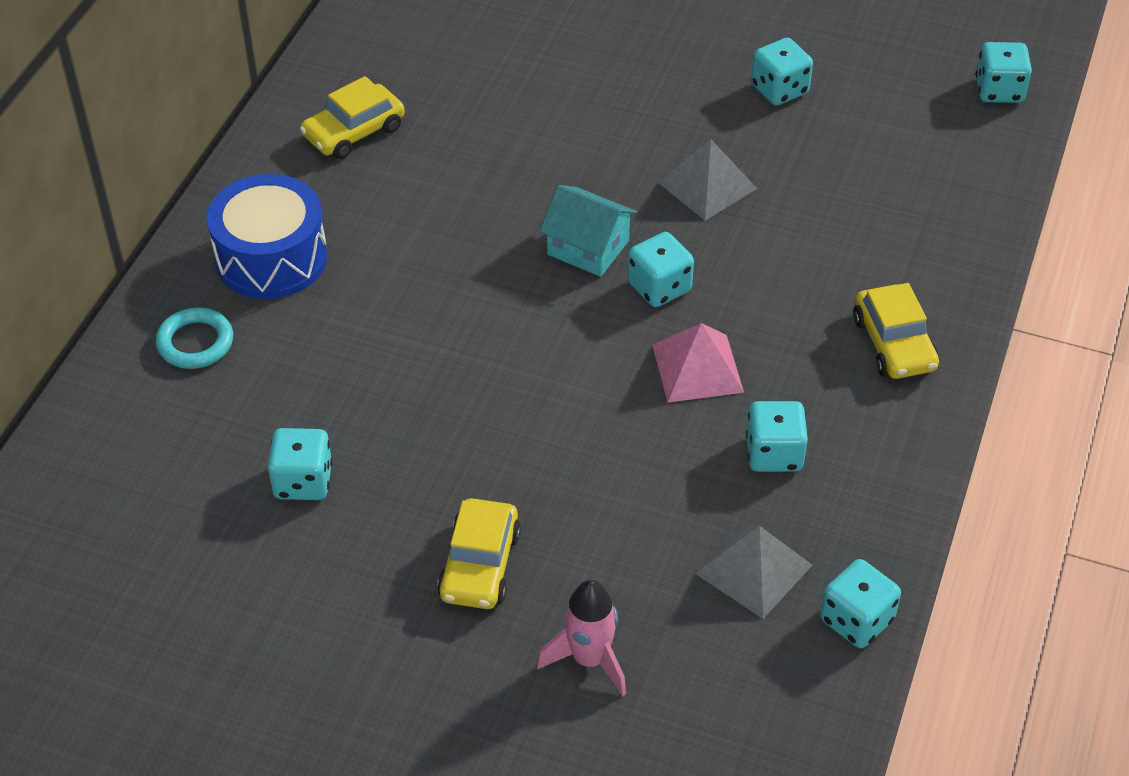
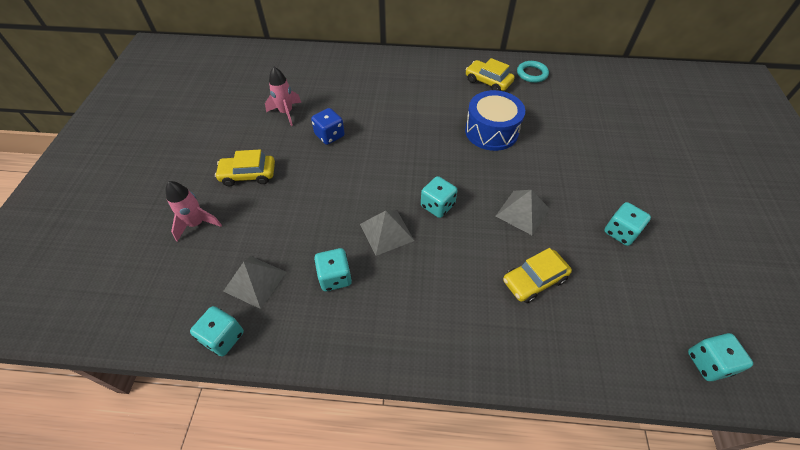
camera: 75 degrees right, 5 degrees up
turquoise ring [156,307,233,369] -> turquoise ring moved to [517,61,549,83]
blue drum [207,174,328,299] -> blue drum moved to [465,90,525,151]
turquoise dice [268,428,332,500] -> pink rocket [265,67,302,126]
turquoise house [540,185,637,277] -> none
pink pyramid [652,323,744,403] -> grey pyramid [360,210,414,256]
yellow car [853,283,939,379] -> yellow car moved to [503,248,572,303]
none -> blue dice [311,108,345,145]

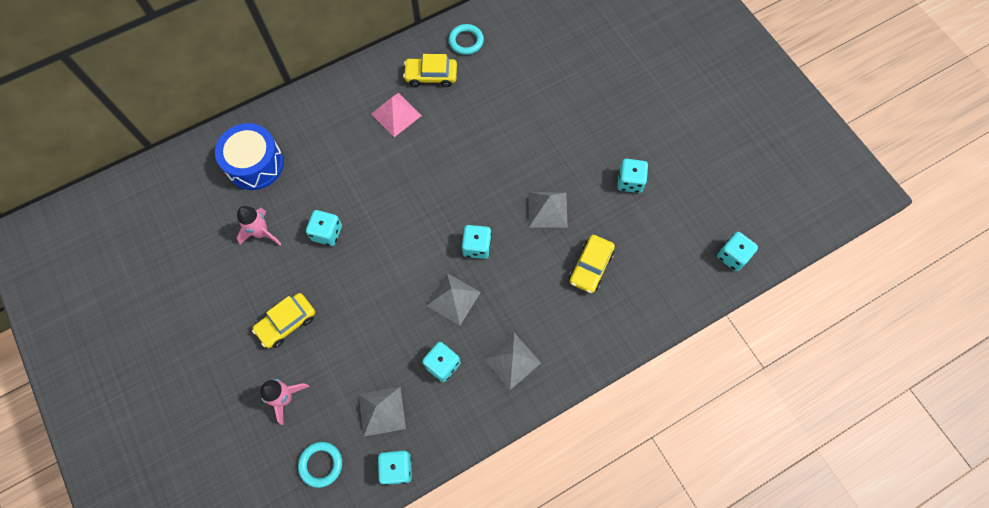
camera: 35 degrees left, 15 degrees up
blue dice [311,108,345,145] -> turquoise dice [306,210,342,246]
blue drum [465,90,525,151] -> blue drum moved to [215,123,284,190]
none -> turquoise ring [298,442,342,488]
none -> pink pyramid [371,93,422,137]
none -> grey pyramid [483,333,541,390]

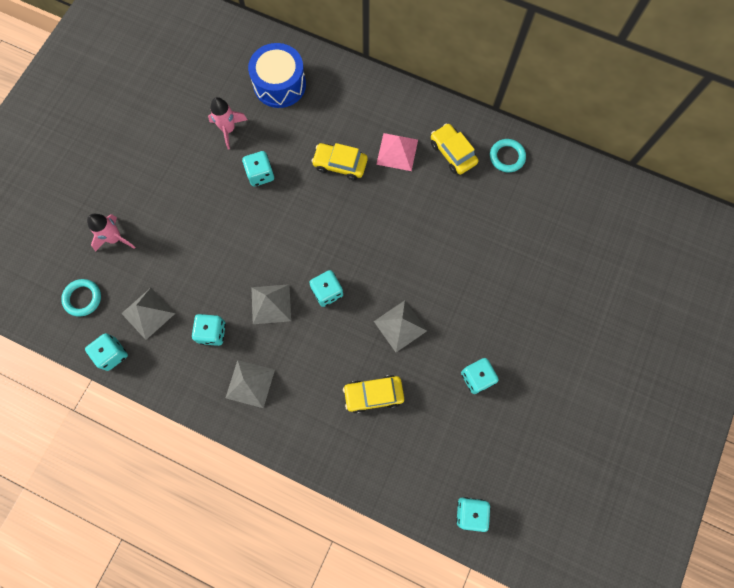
camera: 55 degrees right, 5 degrees up
yellow car [252,293,315,348] -> yellow car moved to [312,143,368,180]

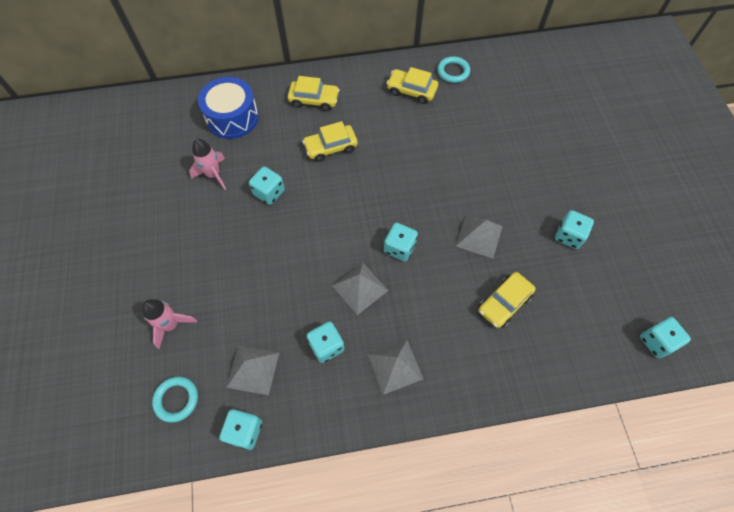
camera: 35 degrees left, 10 degrees down
pink pyramid [376,133,418,171] -> none
none -> yellow car [288,76,339,111]

